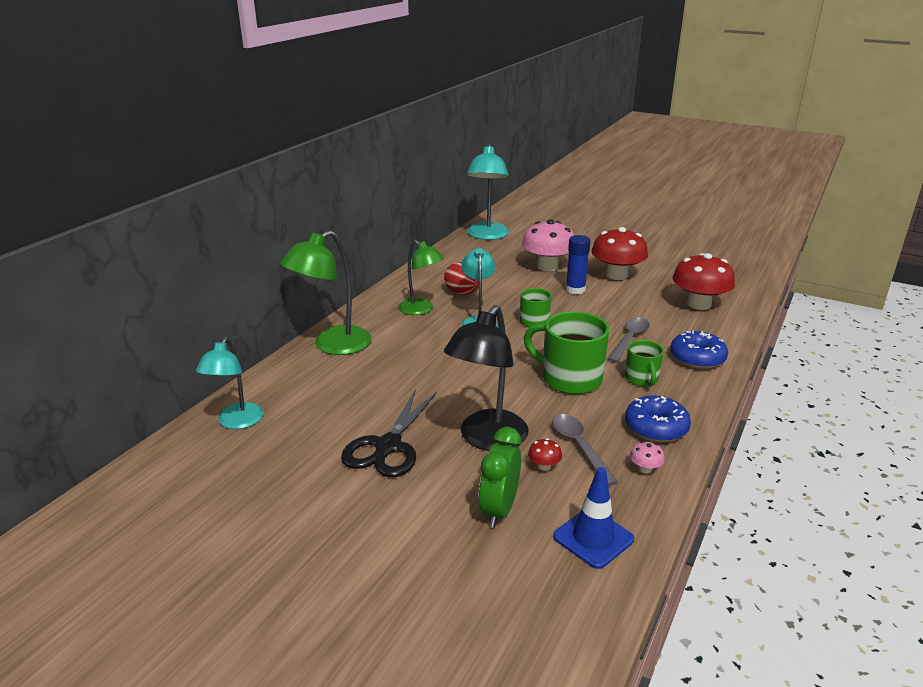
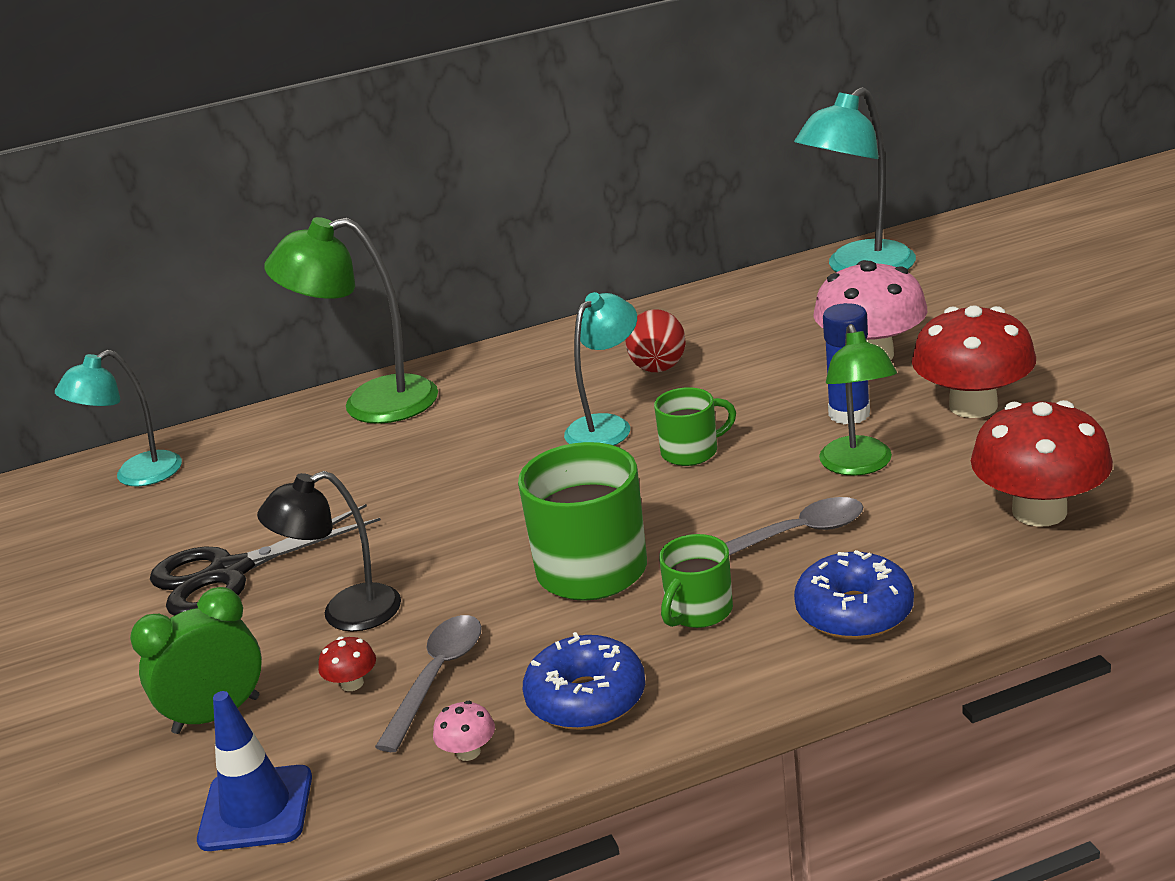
camera: 45 degrees right, 0 degrees up
green lamp [399,240,444,315] -> green lamp moved to [819,324,897,476]
black lamp [444,305,528,451] -> black lamp [257,471,401,632], size x0.67

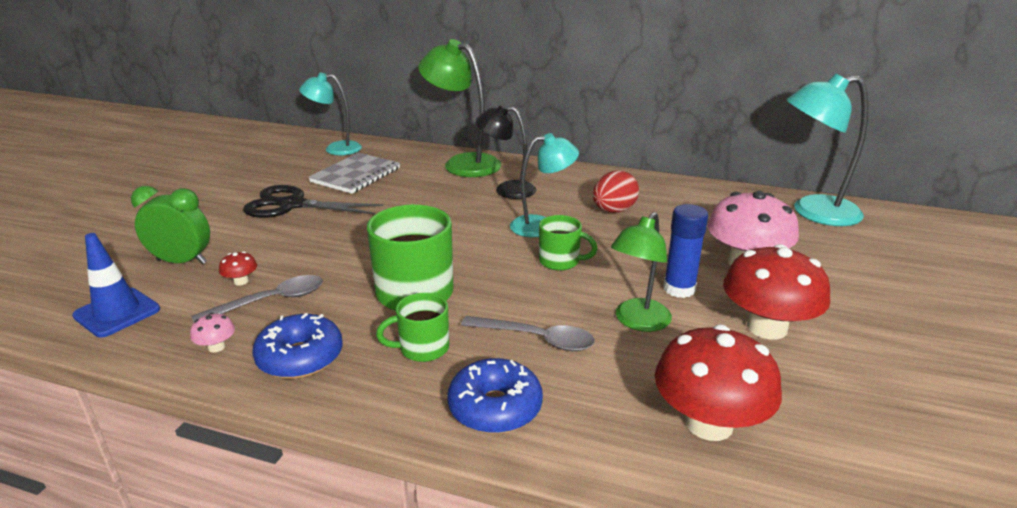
camera: 35 degrees right, 0 degrees up
black lamp [257,471,401,632] -> black lamp moved to [476,104,536,199]
none -> grey notebook [308,152,400,194]

